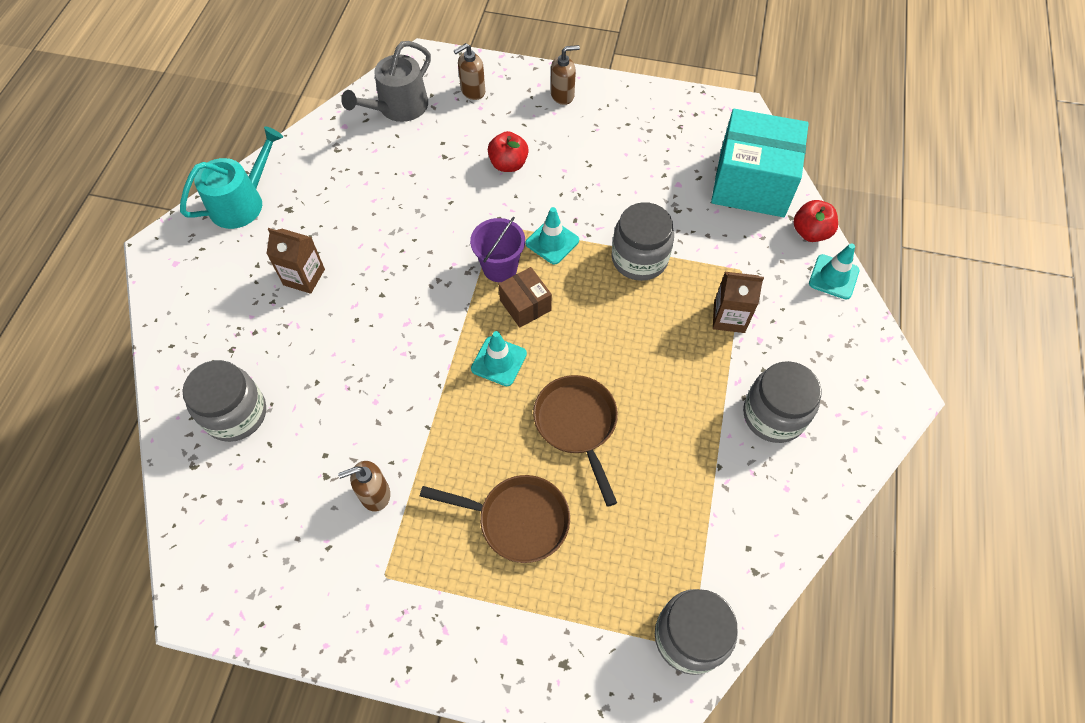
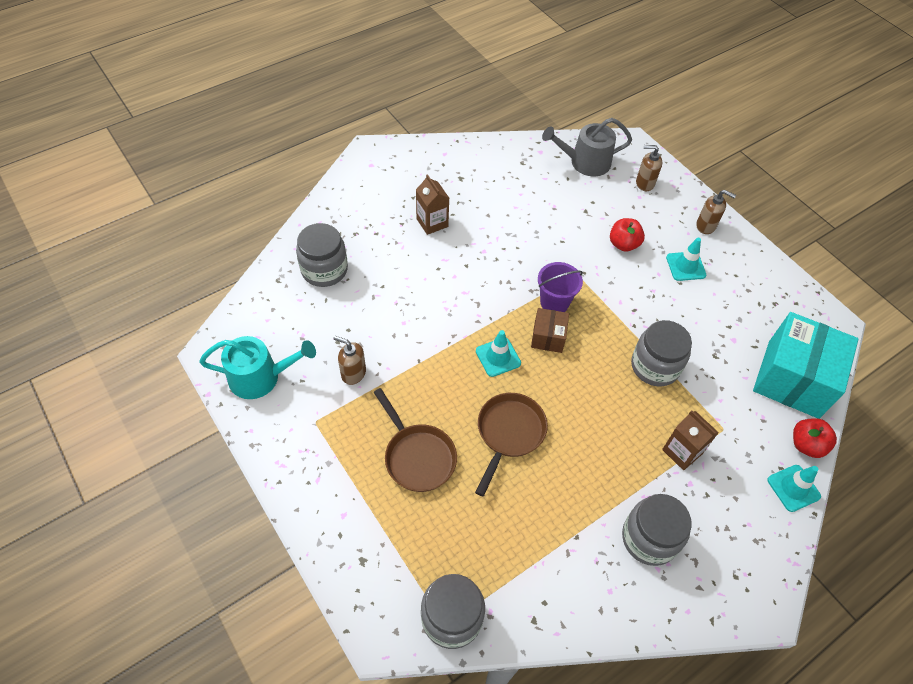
camera: 40 degrees right, 5 degrees down
turquoise watering can [180,126,283,229] -> turquoise watering can moved to [199,336,316,399]
turquoise traffic cone [526,207,579,264] -> turquoise traffic cone moved to [666,237,706,281]
turquoise box [711,109,809,217] -> turquoise box turned 60 degrees clockwise [753,312,859,419]

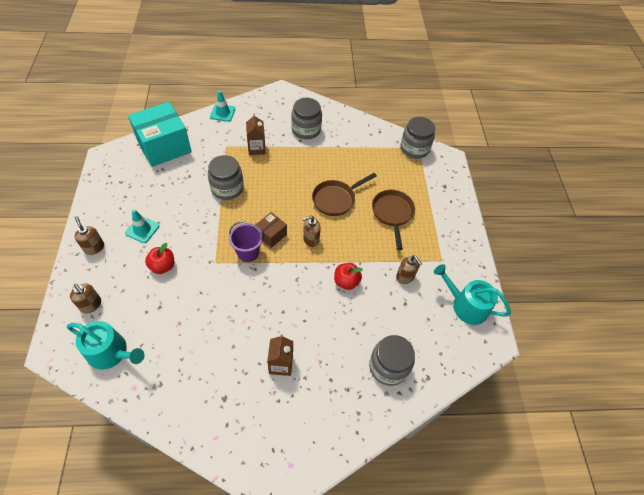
camera: 150 degrees left, 0 degrees up
turquoise traffic cone [476,330,521,377] -> brown soap dispenser [302,216,321,247]
grey watering can [542,118,632,176] -> turquoise watering can [67,321,145,370]
red apple [793,418,837,458] -> red apple moved to [334,263,363,290]

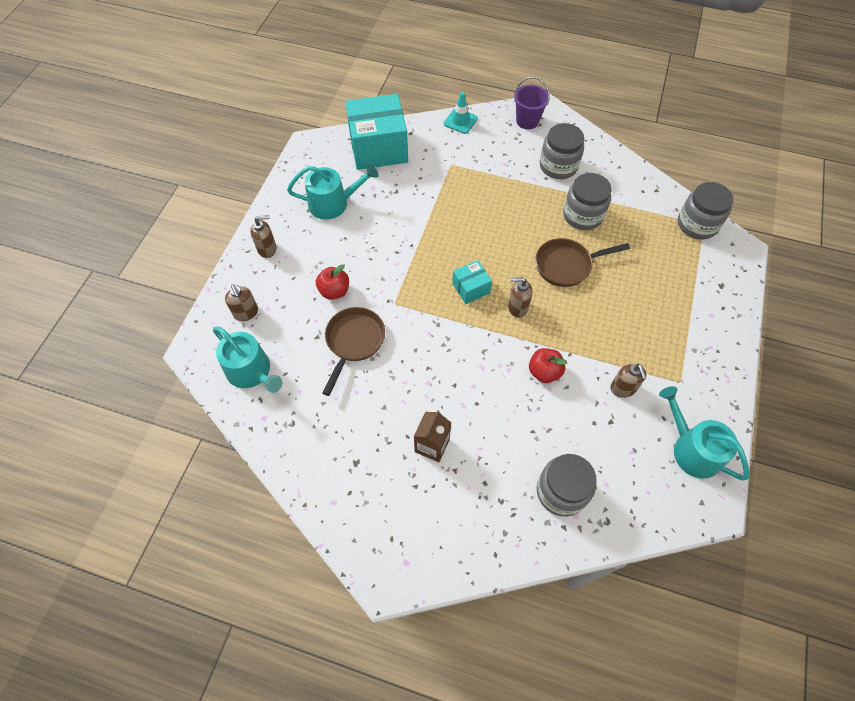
camera: 25 degrees right, 5 degrees up
brown soap dispenser [74,216,104,255] -> brown soap dispenser turned 90 degrees clockwise [250,215,276,258]
turquoise traffic cone [125,209,159,243] -> none
grey jar [208,155,244,200] -> grey jar moved to [563,173,612,230]
purple bucket [229,221,263,262] -> purple bucket moved to [514,77,550,129]
brown carton [246,113,266,155] -> none
brown box [255,212,287,248] -> turquoise box [452,260,492,304]
brown pan [372,190,415,250] -> brown pan moved to [322,307,385,396]
none -> turquoise watering can [287,164,379,220]

